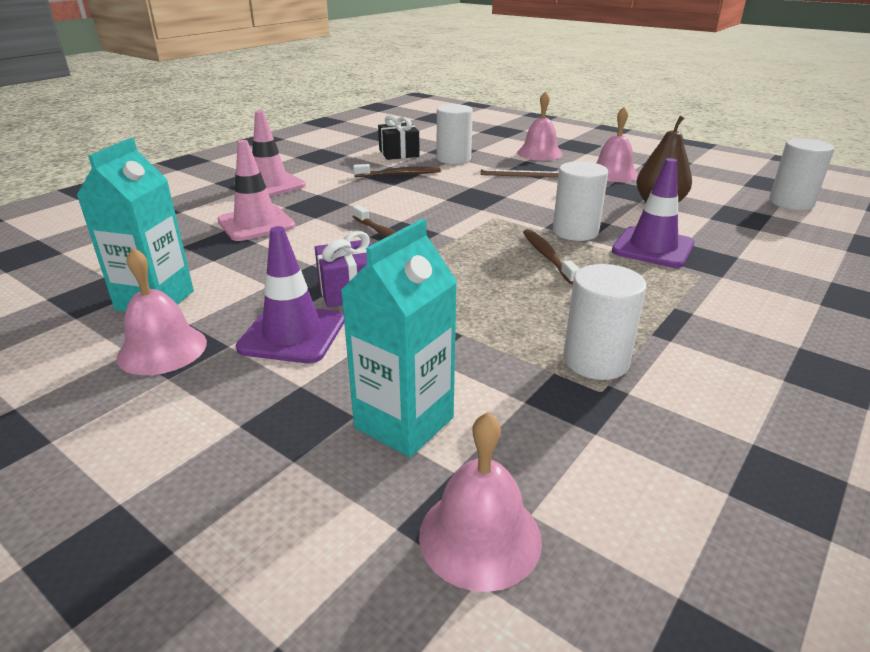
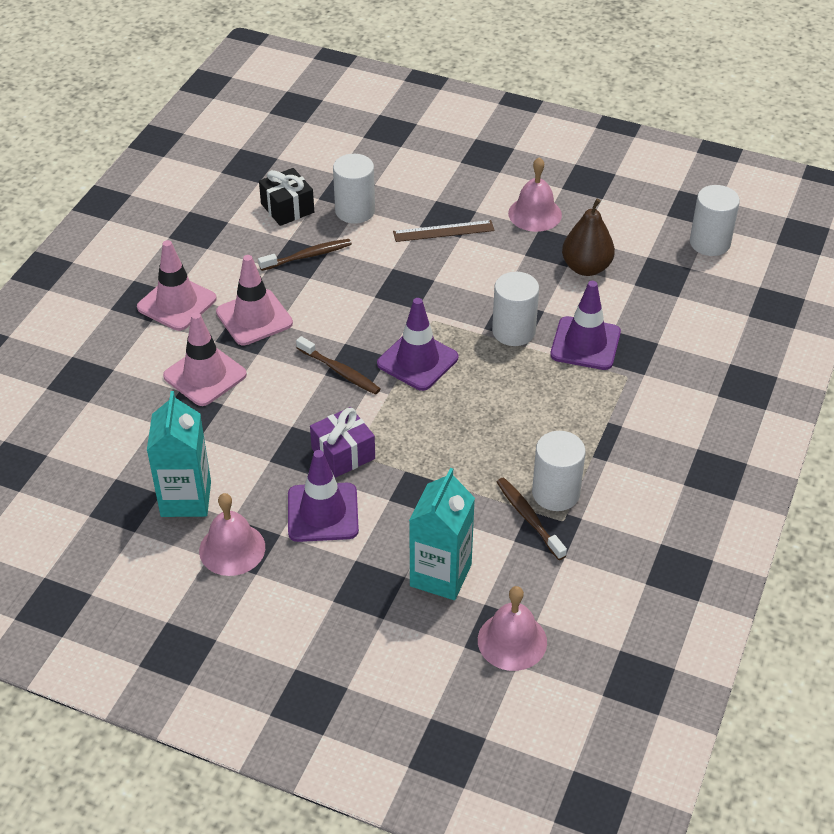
camera: 15 degrees left, 15 degrees up
pink bell [517,91,563,161] -> none
brown toothbrush [523,229,579,285] -> brown toothbrush moved to [497,478,567,560]
none -> pink traffic cone [216,255,293,346]
none -> purple traffic cone [377,298,458,391]

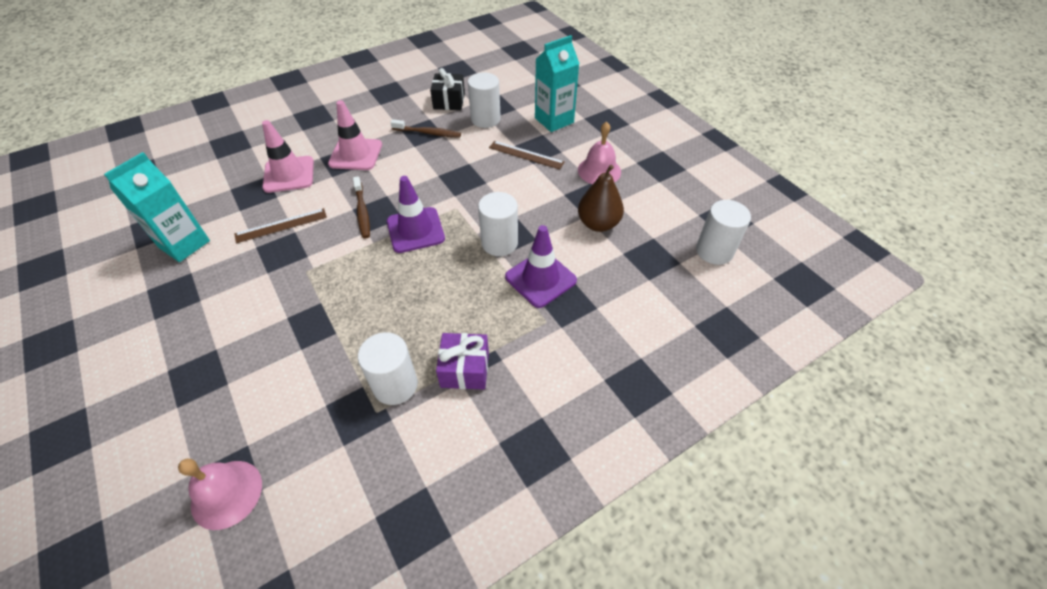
camera: 35 degrees right, 5 degrees up
pink traffic cone [137,240,217,331] -> none
pink bell [199,493,265,576] -> none
purple traffic cone [288,450,359,542] -> none
purple gift [310,407,375,478] -> purple gift moved to [436,333,489,390]
turquoise carton [409,468,475,600] -> turquoise carton moved to [535,35,580,132]
brown toothbrush [497,478,567,560] -> none
none -> brown ruler [234,208,327,243]

